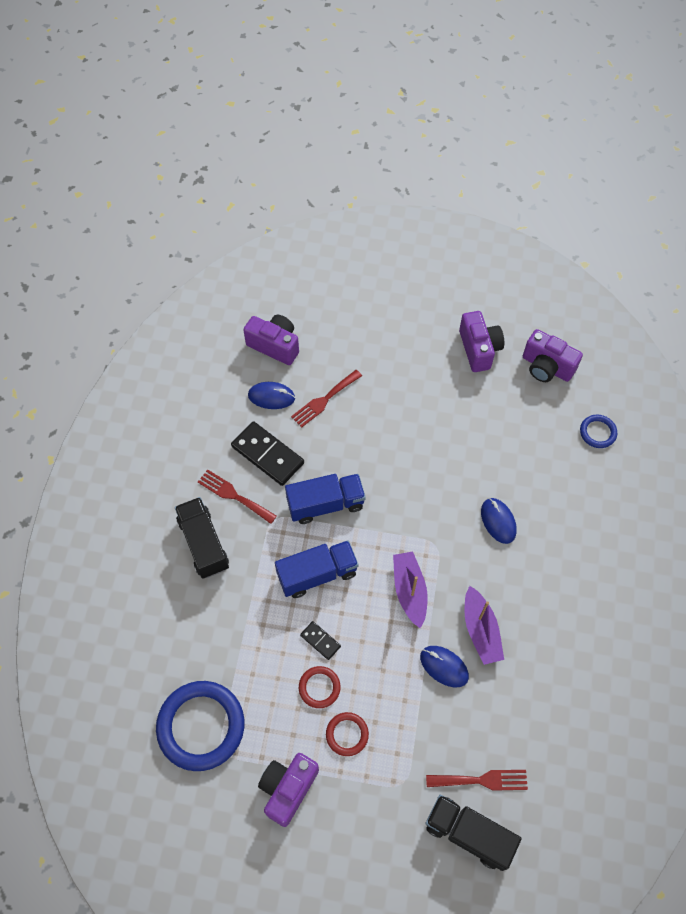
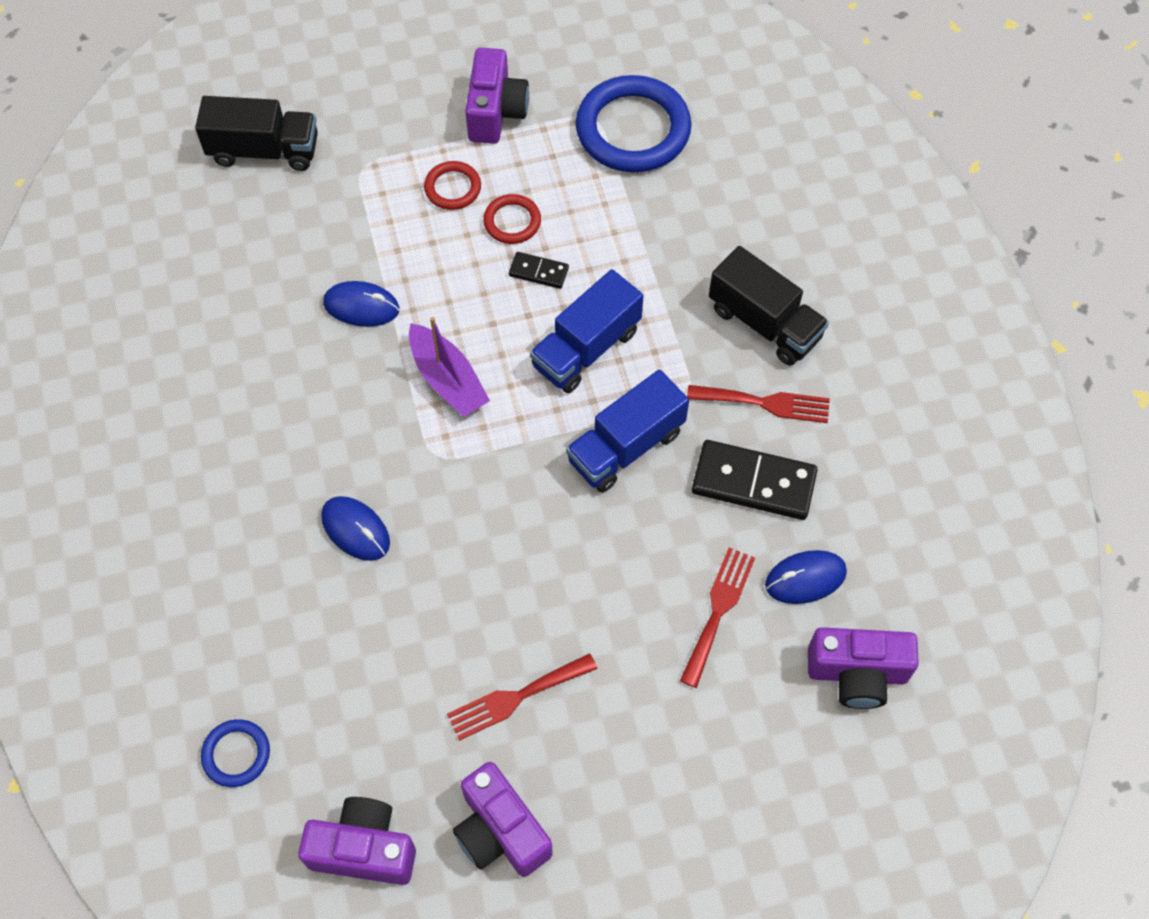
camera: 155 degrees right, 0 degrees up
red fork [426,770,528,791] -> red fork moved to [447,653,597,741]
purple boat [465,586,504,665] -> none

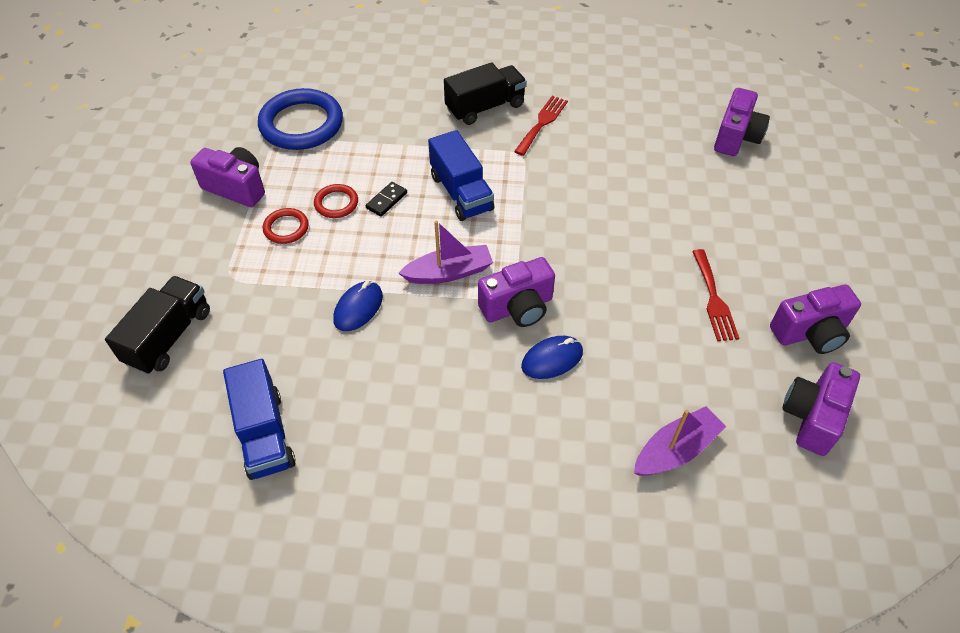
camera: 70 degrees left, 10 degrees down
blue ring [201,719,270,787] -> none
blue truck [566,370,689,493] -> blue truck moved to [223,359,296,480]
red fork [680,548,755,688] -> none
black domino [692,440,818,520] -> none
blue mouse [765,550,847,604] -> none
none -> purple camera [478,257,555,327]
none -> purple boat [634,406,726,476]

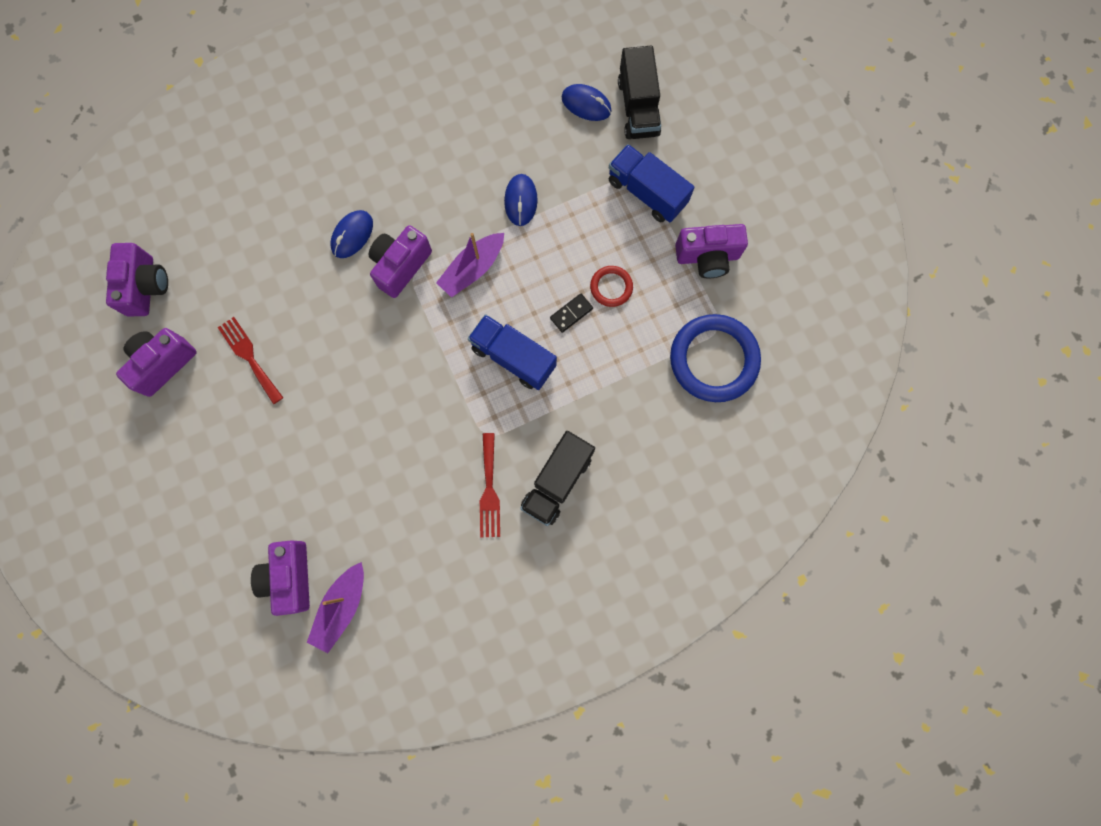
camera: 150 degrees right, 25 degrees up
blue truck [223,359,296,480] -> blue truck moved to [609,144,695,222]
red ring [263,208,309,244] -> none
black domino [365,182,407,217] -> black domino turned 45 degrees clockwise [550,293,593,333]
purple boat [634,406,726,476] -> purple boat moved to [307,562,364,653]
none -> blue mouse [562,84,611,121]

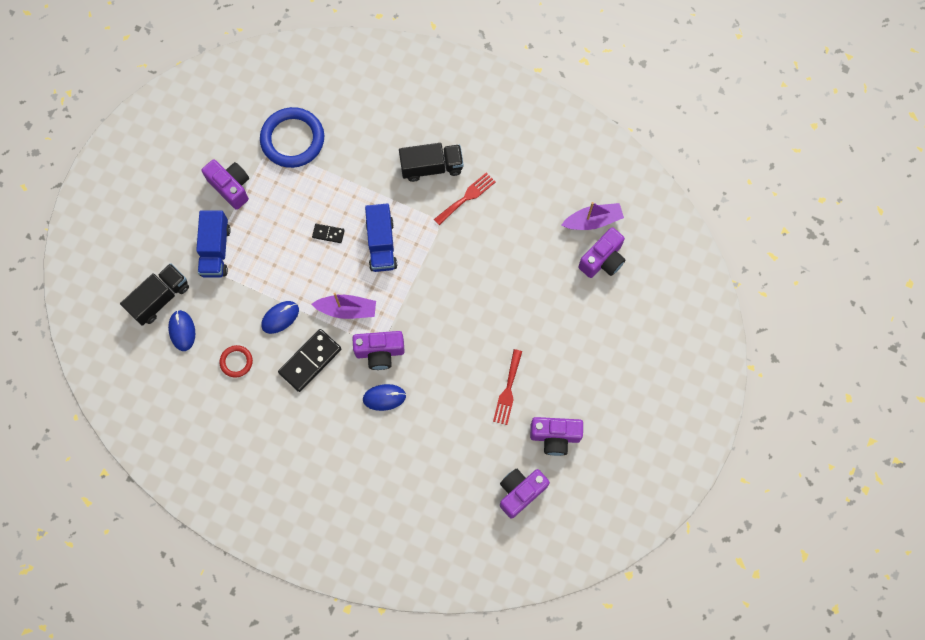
camera: 130 degrees left, 5 degrees down
red ring [590,266,633,307] -> red ring moved to [220,345,253,378]
none -> black domino [278,329,341,392]

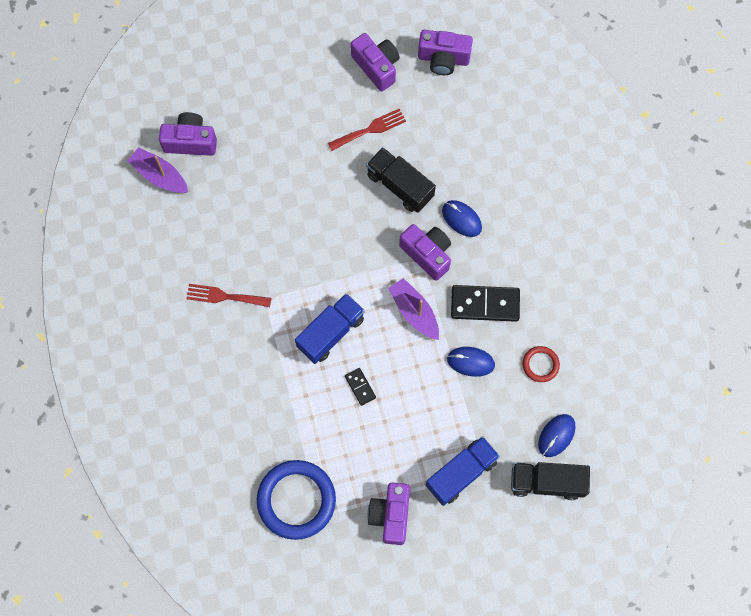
camera: 130 degrees left, 0 degrees up
black truck [399,143,463,182] -> black truck moved to [366,147,436,213]

